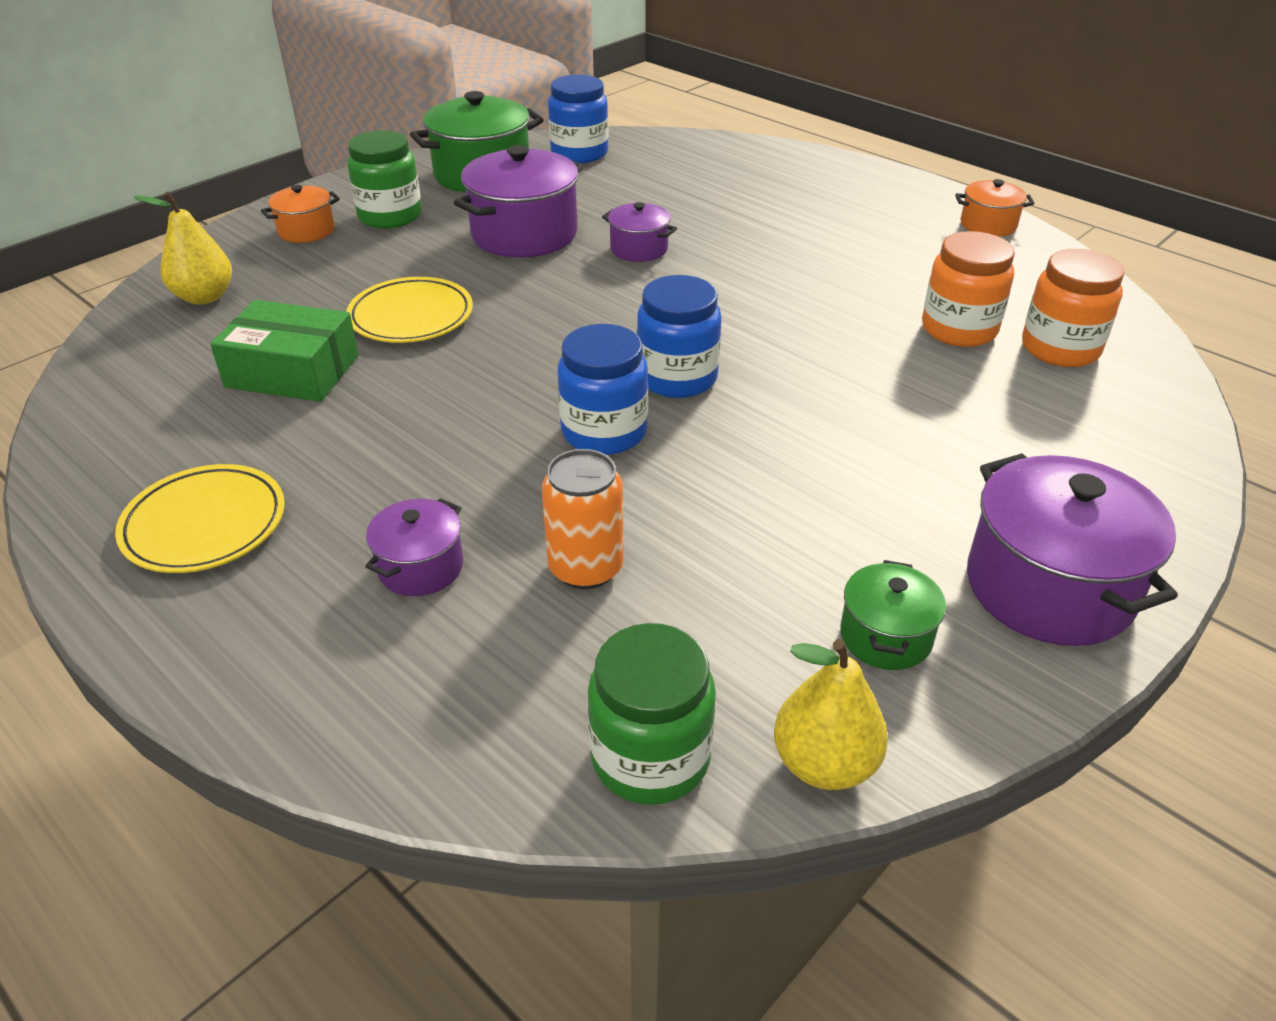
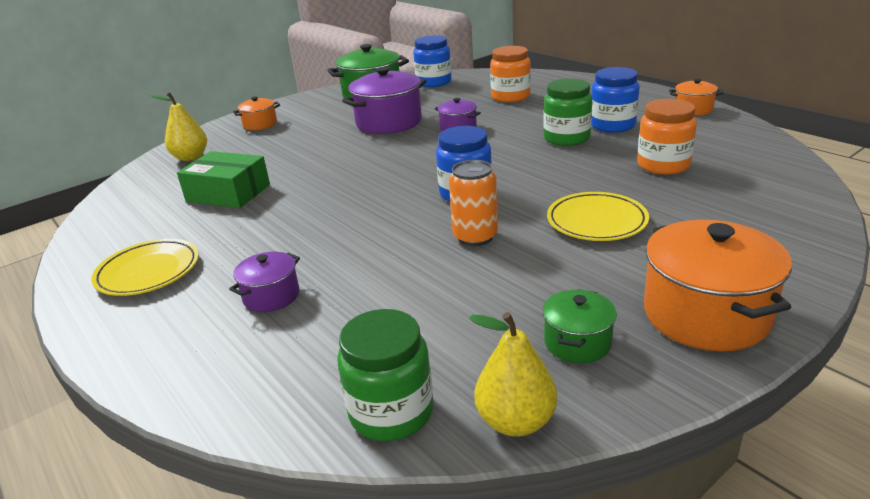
camera: 10 degrees right, 10 degrees down
green jar [347,130,422,229] -> green jar moved to [543,78,592,146]
yellow plate [347,277,473,343] -> yellow plate moved to [547,192,649,241]
orange can [542,449,624,589] -> orange can moved to [449,160,498,246]
blue jar [557,324,648,455] -> blue jar moved to [591,67,640,133]
purple pot [967,453,1178,646] -> orange pot [644,220,792,351]
orange jar [1022,249,1124,367] -> orange jar moved to [490,46,531,102]

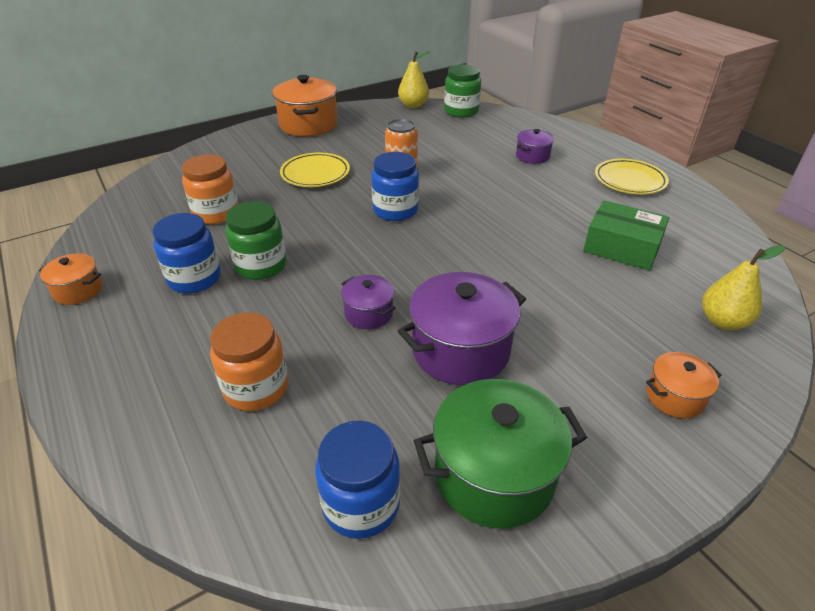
camera: 175 degrees left, 10 degrees up
green pot [543,289,617,363] -> none

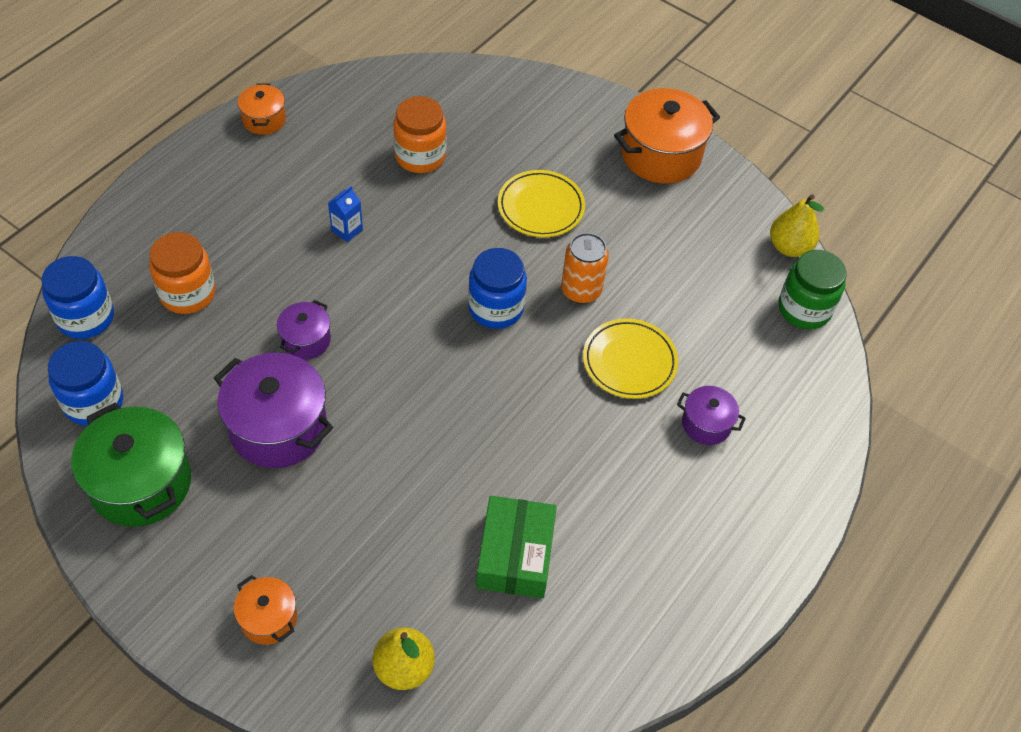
camera: 65 degrees right, 15 degrees up
blue jar [152,213,221,293] -> blue jar moved to [41,256,114,339]
green jar [225,201,287,280] -> blue carton [328,186,363,242]
yellow plate [595,159,669,194] -> yellow plate moved to [583,319,678,399]

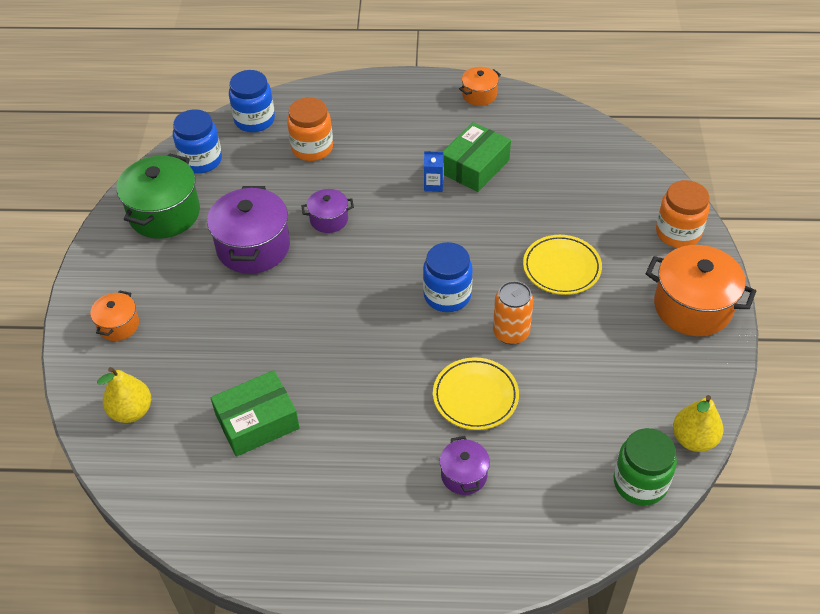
camera: 60 degrees right, 5 degrees down
orange jar [393,96,447,173] -> orange jar moved to [656,180,710,248]
none -> green box [443,122,511,192]

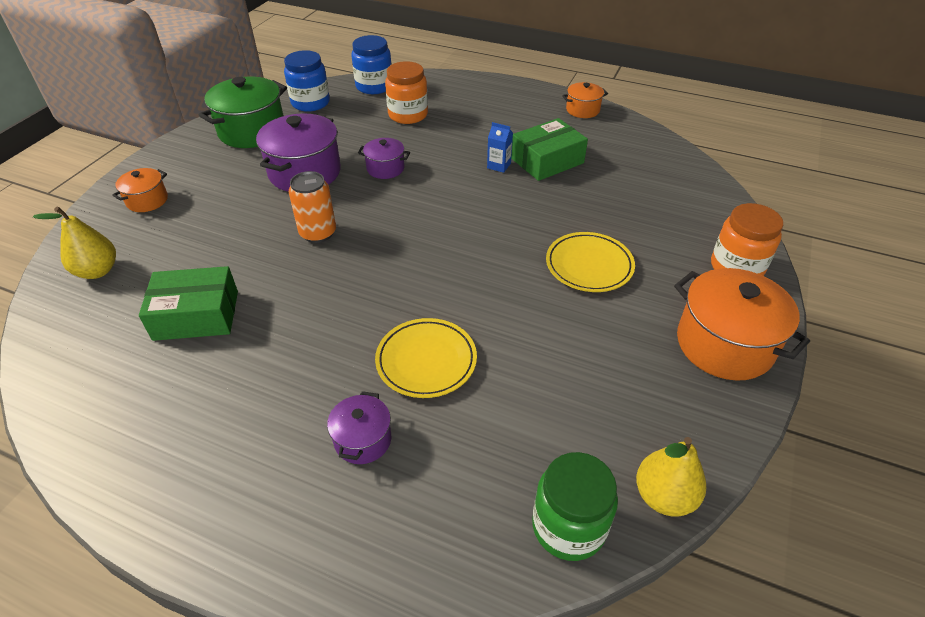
camera: 20 degrees right, 5 degrees down
blue jar [423,242,473,312] -> none
orange can [493,281,534,345] -> orange can moved to [289,171,336,243]

